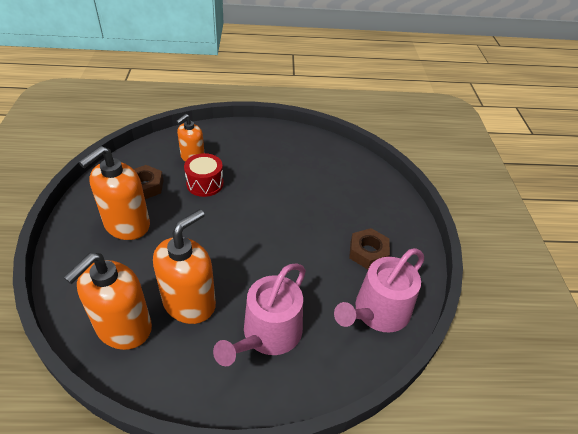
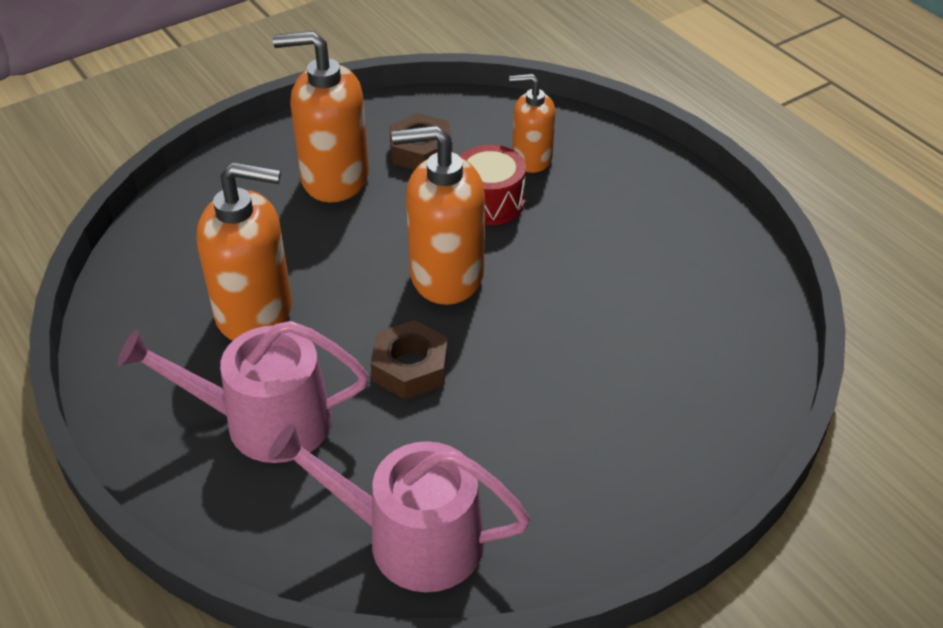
camera: 60 degrees right, 0 degrees up
orange soap dispenser [64,253,152,350] -> orange soap dispenser moved to [392,125,485,305]
brown nut [349,228,390,269] -> brown nut moved to [370,320,448,400]

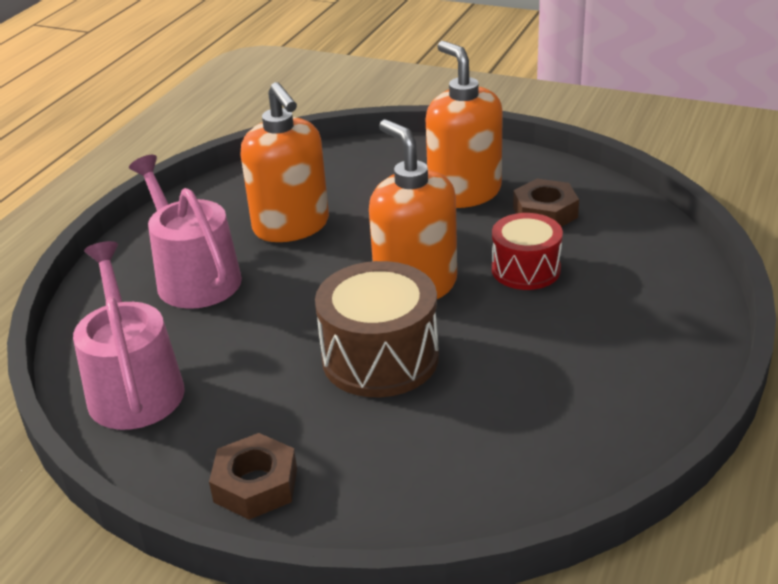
camera: 60 degrees right, 10 degrees down
brown nut [370,320,448,400] -> brown nut moved to [209,433,297,520]
orange soap dispenser [509,74,555,173] -> none
none -> brown drum [315,261,439,397]

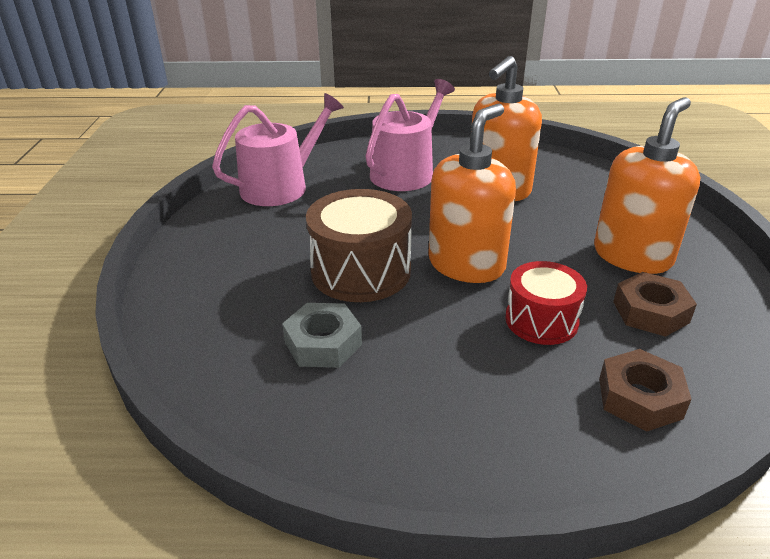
camera: 65 degrees right, 0 degrees up
brown nut [209,433,297,520] -> brown nut moved to [599,349,692,431]
none -> grey nut [282,303,362,368]

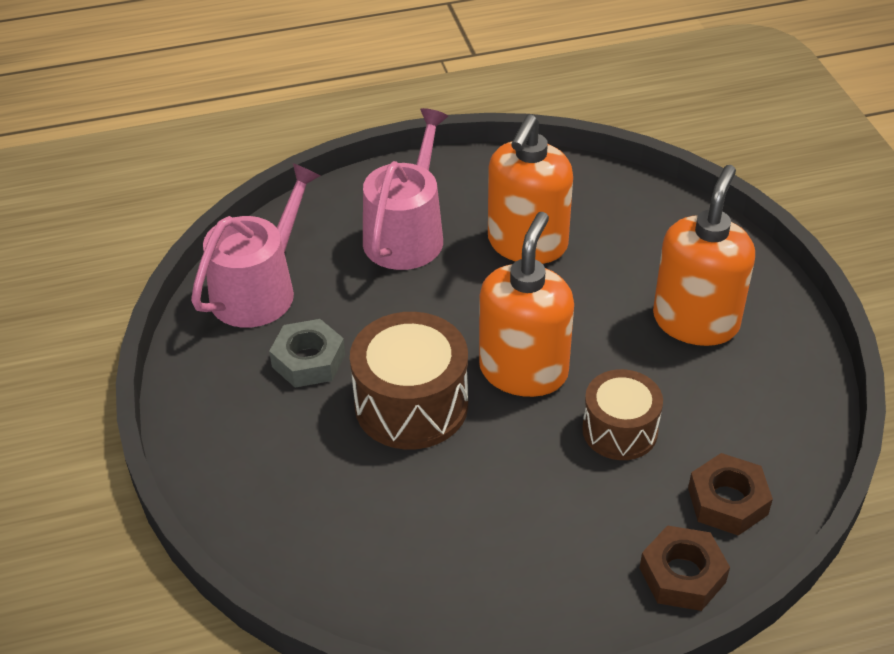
camera: 15 degrees left, 10 degrees up
grey nut [282,303,362,368] -> grey nut moved to [269,319,345,388]
red drum [505,261,587,345] -> brown drum [582,369,663,460]
brown nut [613,272,697,337] -> brown nut moved to [640,525,730,611]

